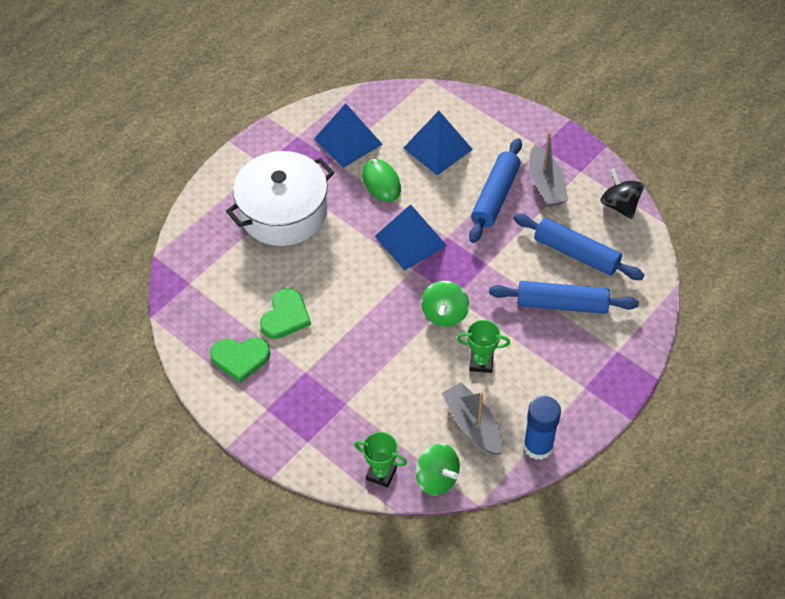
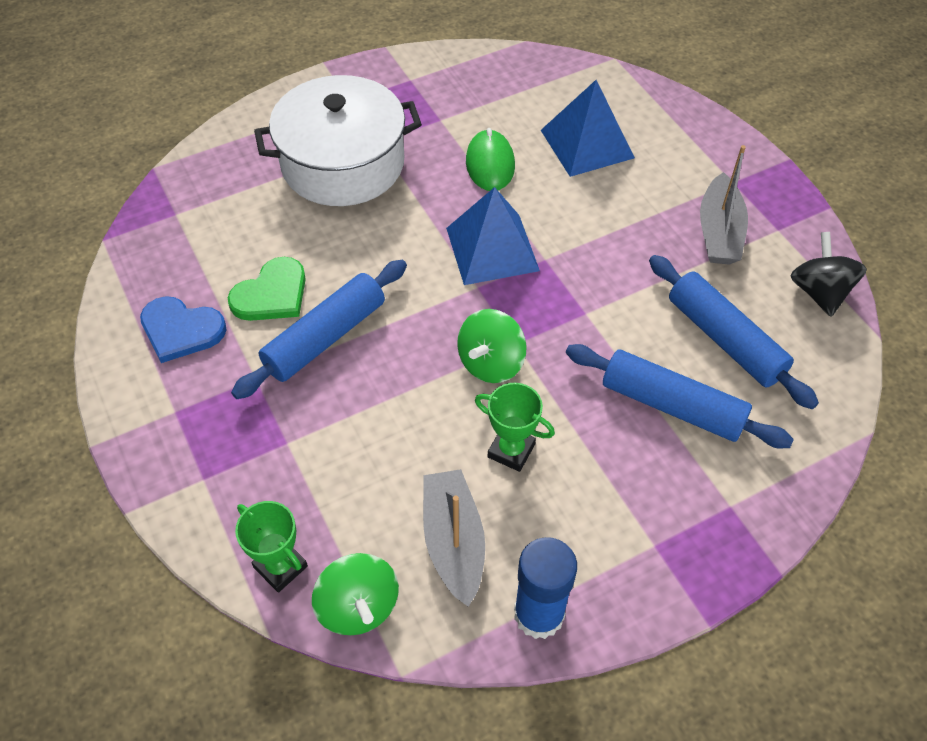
camera: 20 degrees right, 0 degrees up
green heart [210,337,270,383] -> blue heart [140,296,227,363]
blue pyramid [314,103,383,168] -> none
blue rolling pin [469,138,522,243] -> blue rolling pin moved to [231,260,407,399]

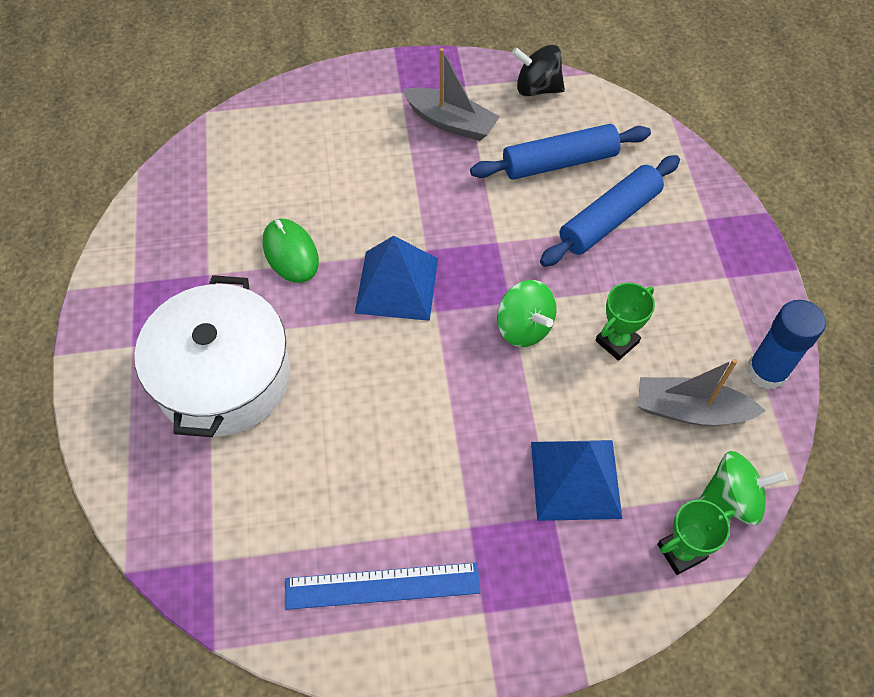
camera: 70 degrees left, 5 degrees up
blue heart [140,296,227,363] -> blue ruler [285,562,481,610]
green heart [228,257,306,321] -> none
blue rolling pin [231,260,407,399] -> none
green mouse [466,128,515,191] -> green mouse turned 45 degrees clockwise [263,219,319,283]
blue pyramid [541,80,635,177] -> blue pyramid moved to [531,440,622,521]

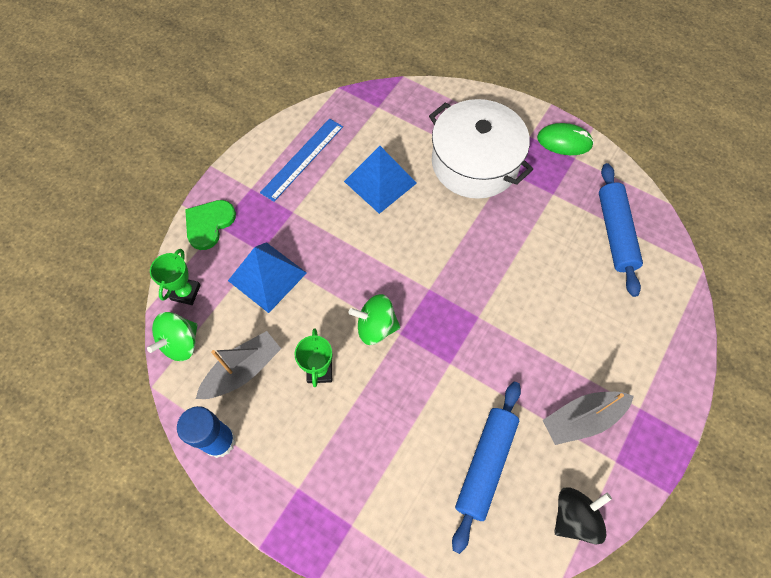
camera: 130 degrees right, 5 degrees up
green mouse [263,219,319,283] -> green mouse moved to [537,123,594,155]
blue pyramid [355,236,438,321] -> blue pyramid moved to [344,146,417,214]
blue rolling pin [540,155,680,267] -> blue rolling pin moved to [599,163,643,297]
none -> green heart [185,200,236,250]

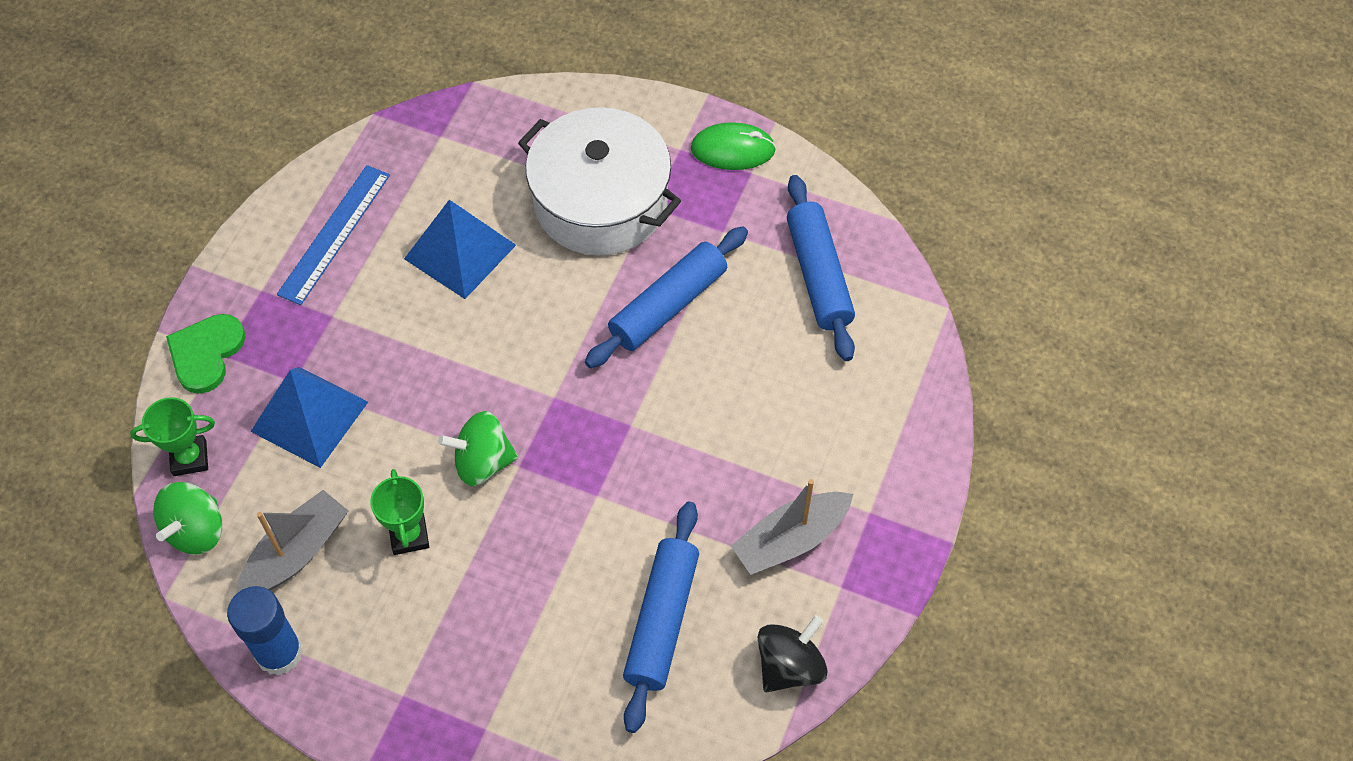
camera: 10 degrees left, 5 degrees down
green trophy [150,249,201,305] -> green trophy turned 75 degrees clockwise [130,397,215,476]
none -> blue rolling pin [585,226,748,368]

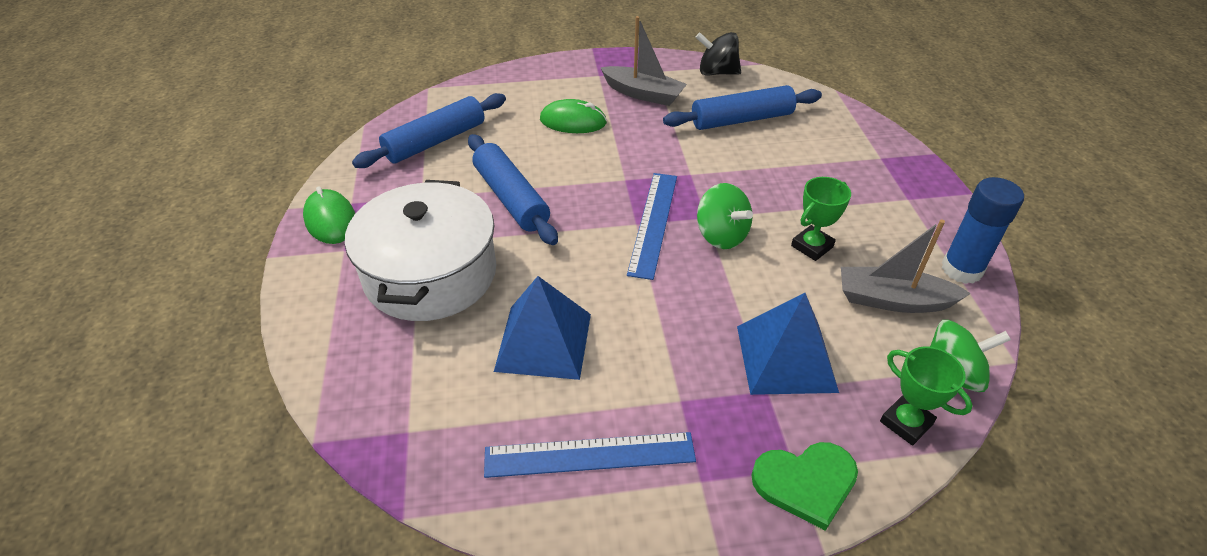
camera: 120 degrees left, 15 degrees down
blue rolling pin [585,226,748,368] -> blue rolling pin turned 45 degrees clockwise [468,134,558,245]
none -> green mouse [540,99,607,133]
none -> blue ruler [627,173,677,280]

